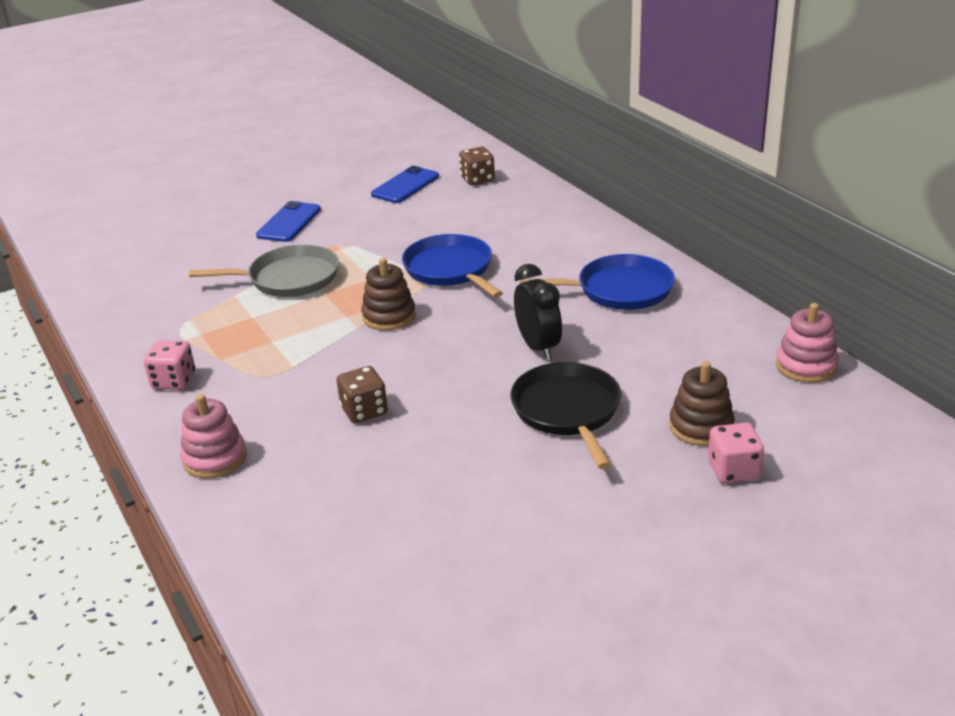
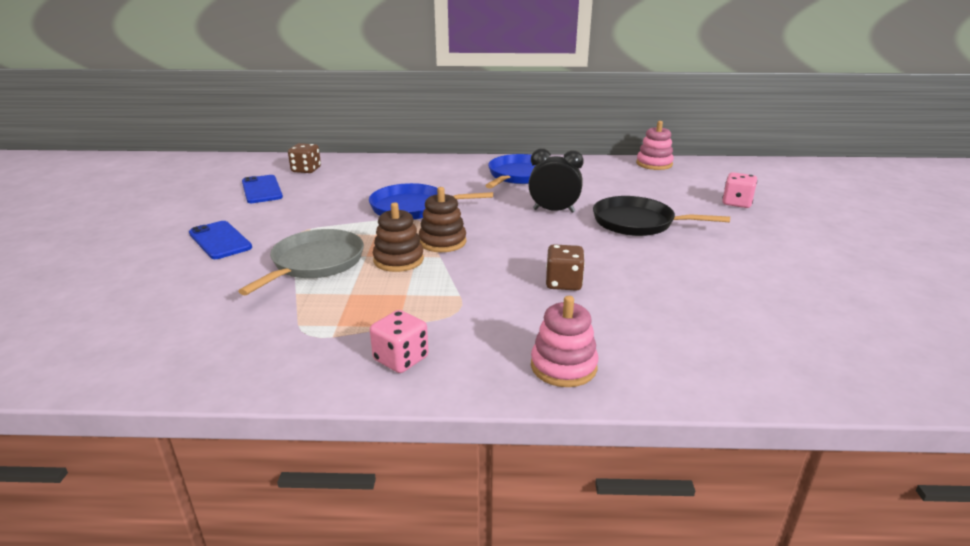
camera: 60 degrees left, 5 degrees down
brown stacking toy [669,361,735,446] -> brown stacking toy moved to [373,202,424,272]

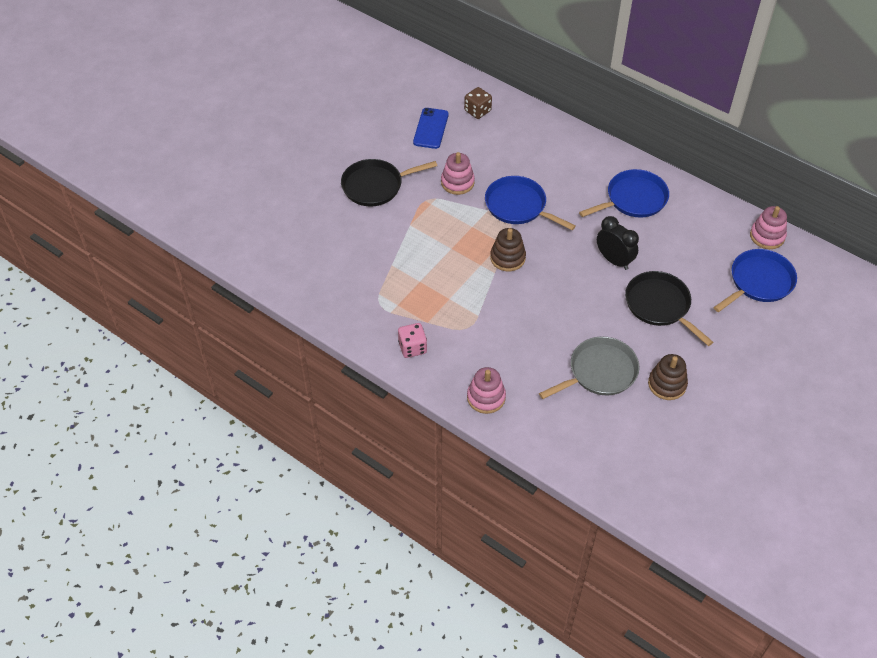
camera: 35 degrees right, 25 degrees up
blue phone [189,221,252,259] -> black pan [341,159,437,207]
grey pan [238,229,364,295] -> grey pan moved to [539,336,639,399]
brown stacking toy [373,202,424,272] -> brown stacking toy moved to [648,354,688,400]
brown dice [546,244,585,291] -> none
pink dice [722,172,757,208] -> none
none -> pink stacking toy [441,152,475,195]
none -> blue pan [714,249,797,312]

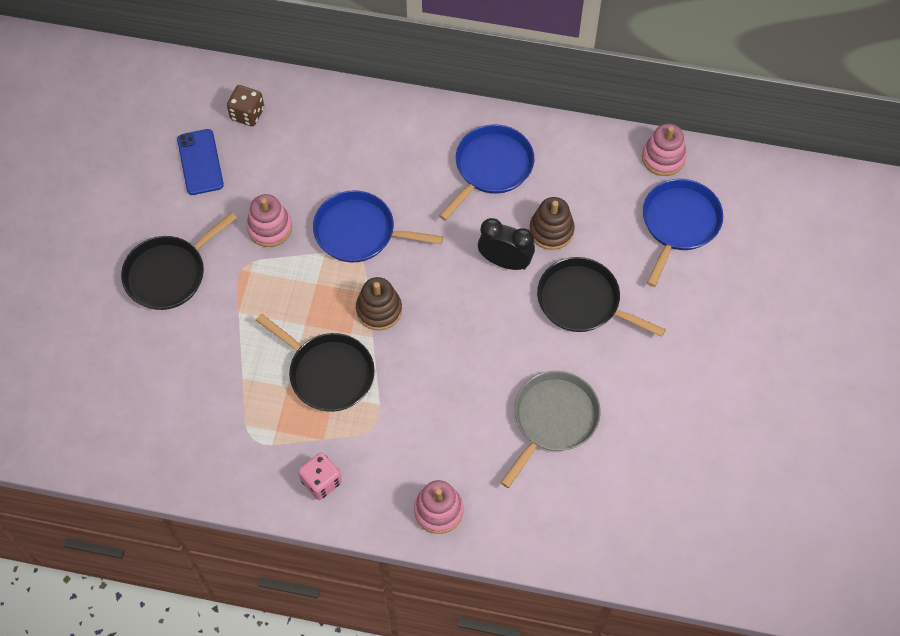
camera: 25 degrees left, 10 degrees up
brown stacking toy [648,354,688,400] -> brown stacking toy moved to [529,197,575,250]
none -> black pan [256,314,375,412]

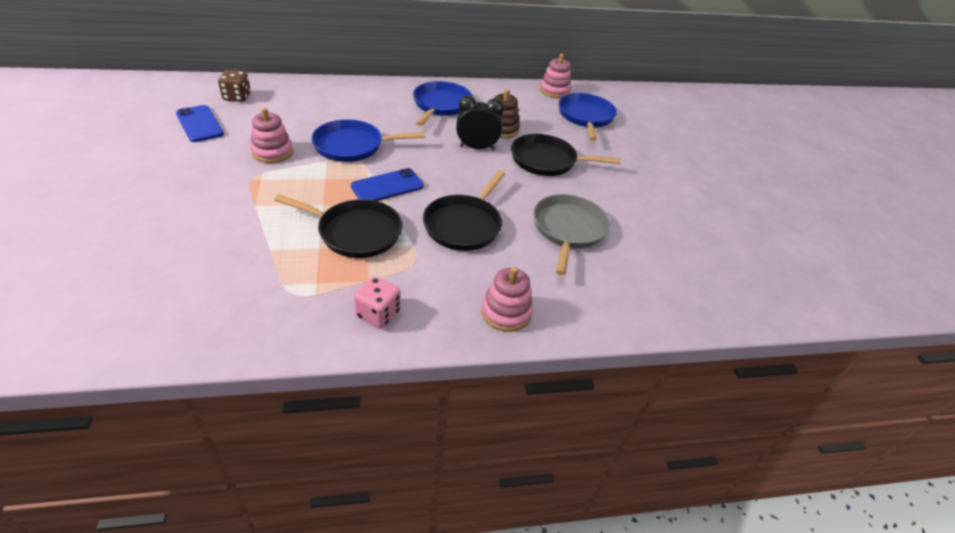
camera: 25 degrees left, 20 degrees down
black pan [121,212,237,310] -> black pan moved to [423,170,505,251]
brown stacking toy [356,277,402,331] -> blue phone [351,168,424,201]

